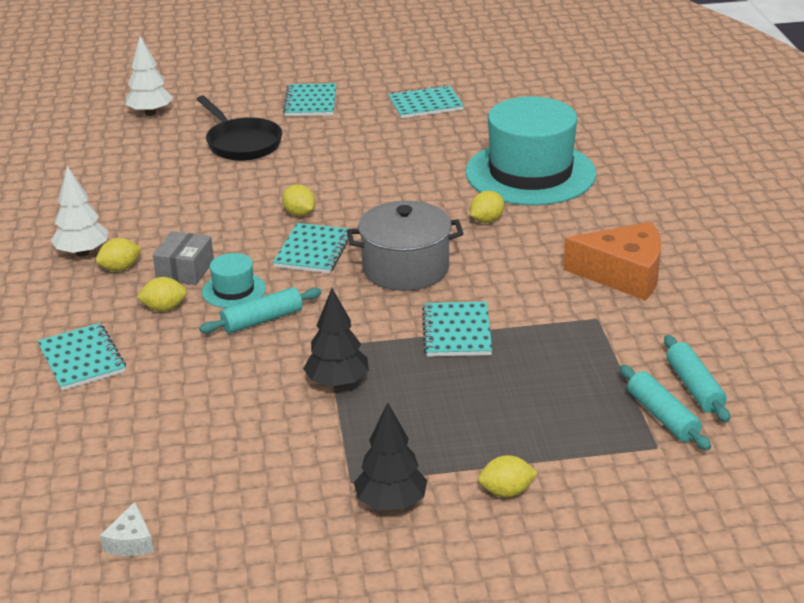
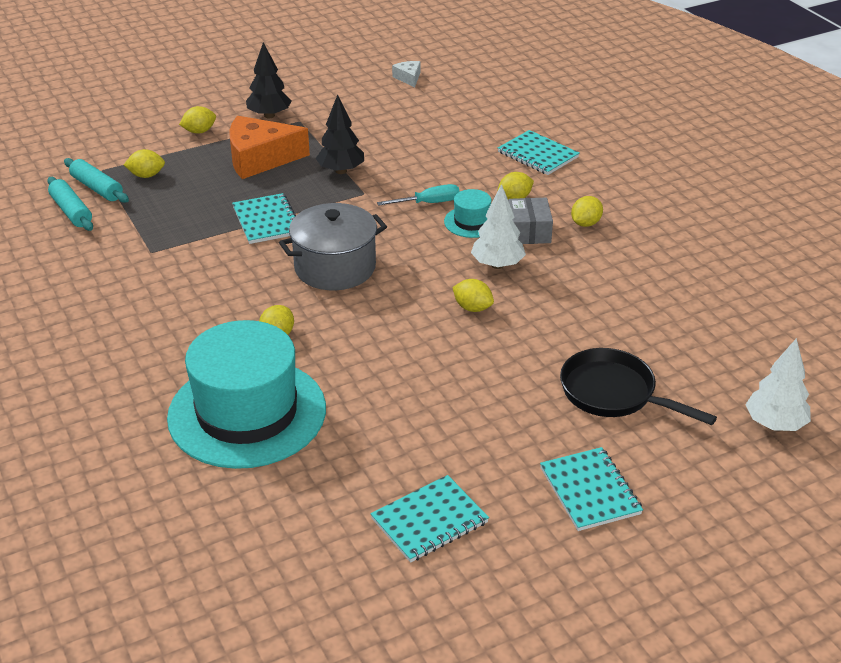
camera: 160 degrees right, 5 degrees up
white tree [51,166,108,257] -> white tree moved to [471,184,526,269]
turquoise rolling pin [199,287,322,334] -> turquoise screwdriver [377,184,460,206]
turquoise notebook [273,223,349,273] -> none
orange cheese [563,222,661,301] -> orange cheese moved to [229,116,310,179]
none -> yellow lemon [124,149,165,178]

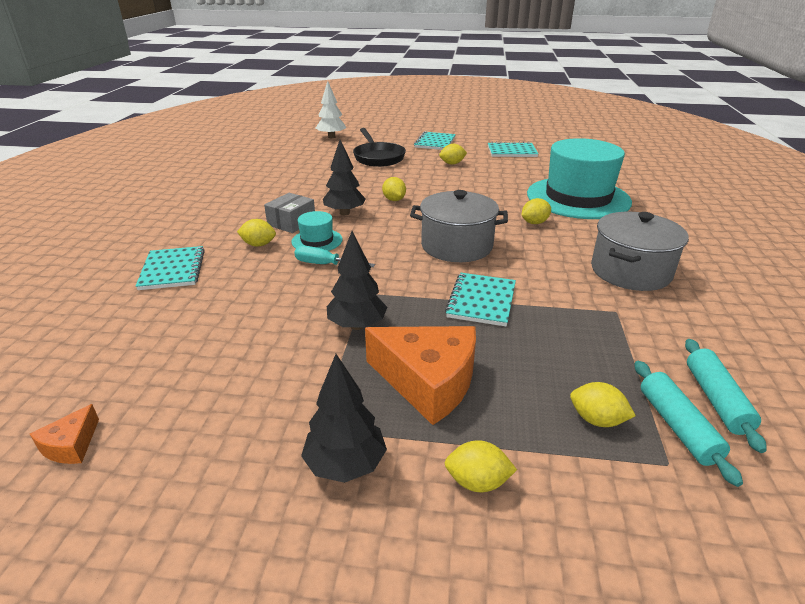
camera: 145 degrees left, 5 degrees down
white cheese [392,61,420,87] -> orange cheese [30,404,99,464]
white tree [471,184,526,269] -> black tree [323,140,366,215]
yellow lemon [571,196,603,227] -> yellow lemon moved to [439,144,467,165]
none -> grey pot [591,212,689,291]

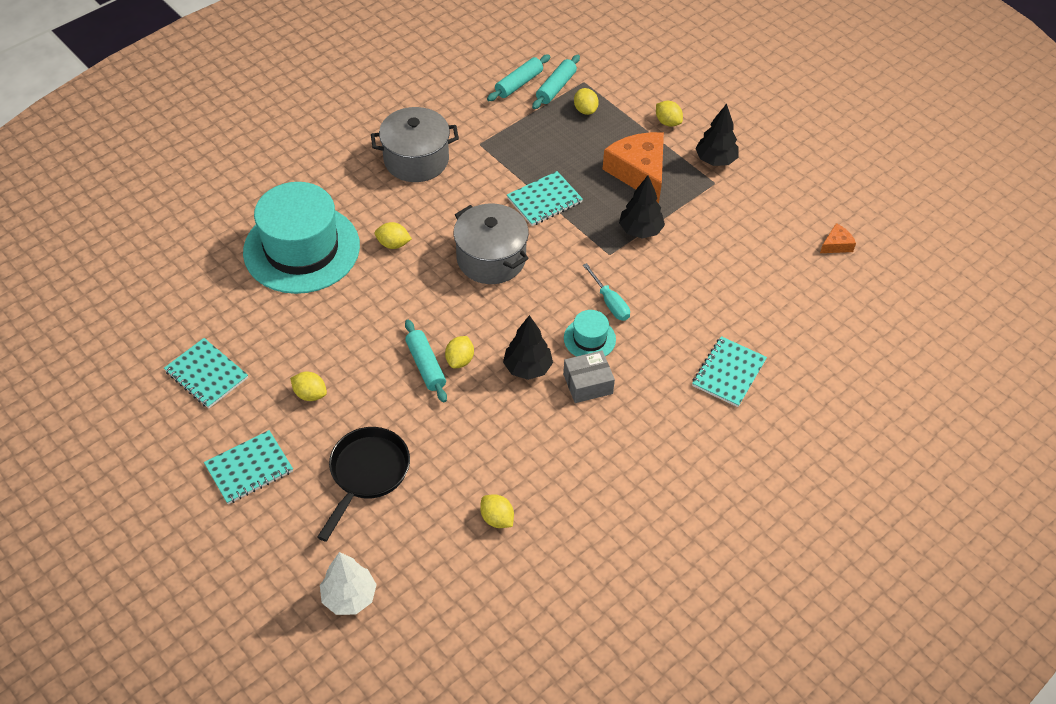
camera: 140 degrees left, 20 degrees up
yellow lemon [237,219,276,247] -> yellow lemon moved to [480,494,514,528]
none -> turquoise rolling pin [405,320,447,403]

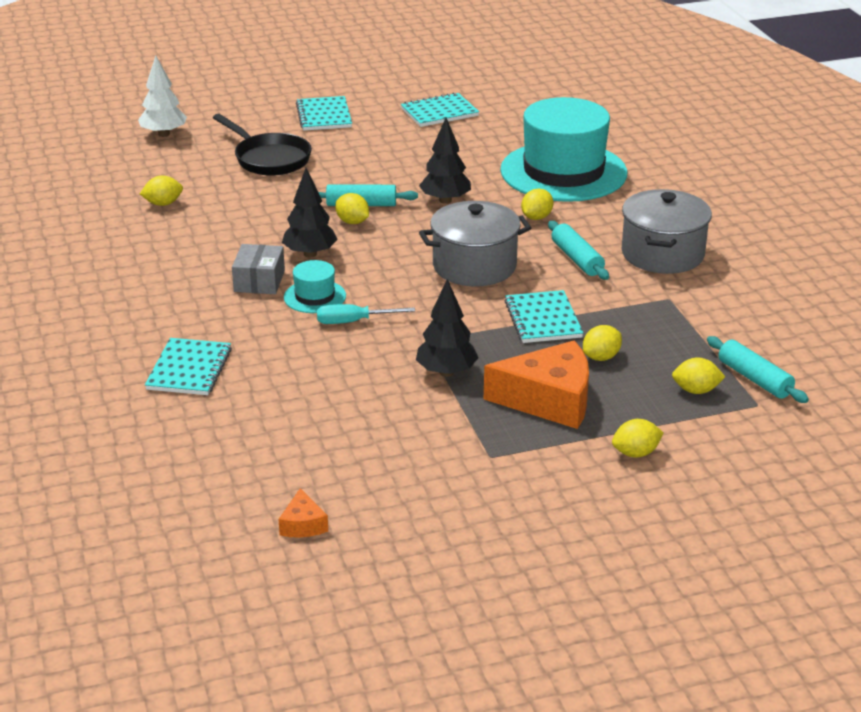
camera: 115 degrees right, 20 degrees down
yellow lemon [290,372,327,401] -> yellow lemon moved to [583,325,622,361]
turquoise rolling pin [487,54,550,101] -> turquoise rolling pin moved to [548,221,609,280]
turquoise notebook [692,336,767,407] -> turquoise notebook turned 45 degrees clockwise [145,338,232,395]
black tree [695,104,739,166] -> black tree moved to [419,118,471,204]

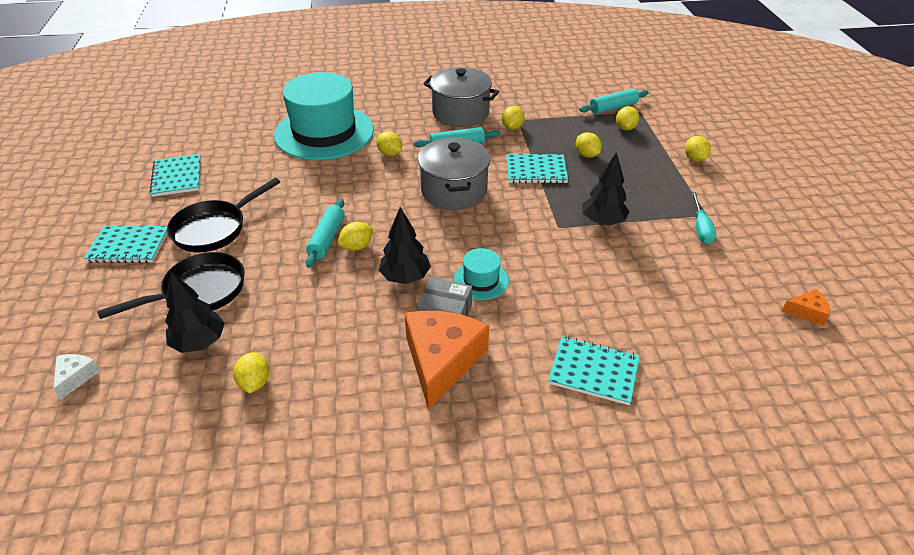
camera: 80 degrees left, 10 degrees up
white tree [138,55,187,137] -> white cheese [53,354,100,400]
turquoise screwdriver [317,304,415,324] -> turquoise screwdriver moved to [691,192,716,244]
black tree [419,118,471,204] -> black tree moved to [165,271,225,353]
orange cheese [484,341,589,429] -> orange cheese moved to [404,311,489,409]
none -> black pan [167,178,280,252]
none -> yellow lemon [502,106,525,130]

